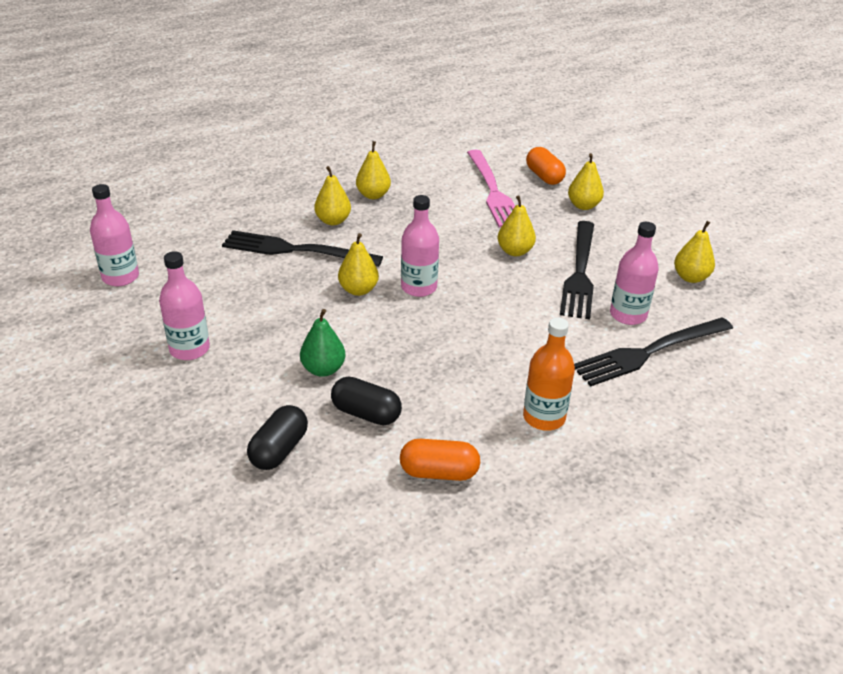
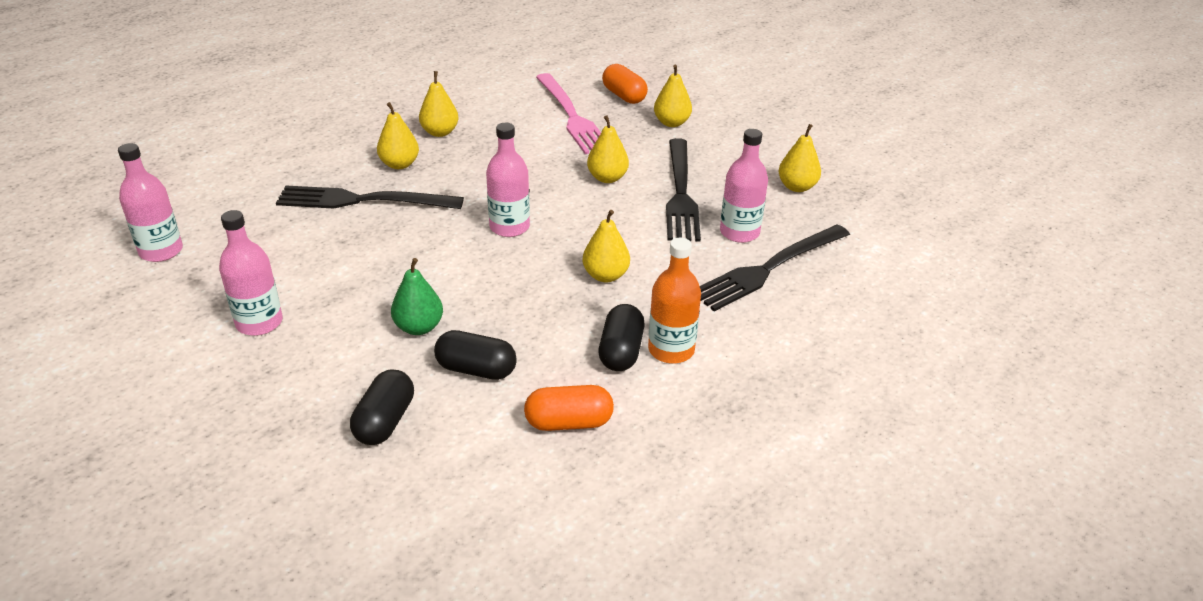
camera: 10 degrees left, 0 degrees up
yellow pear [338,233,379,296] -> yellow pear moved to [583,210,630,282]
none -> black capsule [599,304,645,371]

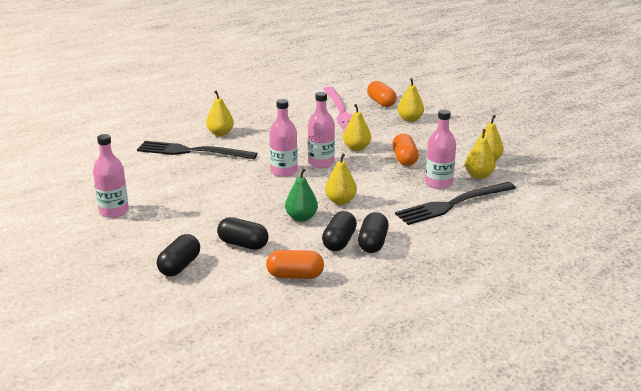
camera: 10 degrees right, 10 degrees down
pink bottle [118,143,183,262] -> pink bottle moved to [308,92,335,168]
green pear [391,258,443,335] -> green pear moved to [285,168,318,222]
yellow pear [419,71,459,137] -> yellow pear moved to [465,129,496,179]
orange bottle [648,238,701,364] -> black capsule [358,212,389,253]
black fork [666,138,701,242] -> orange capsule [392,134,419,166]

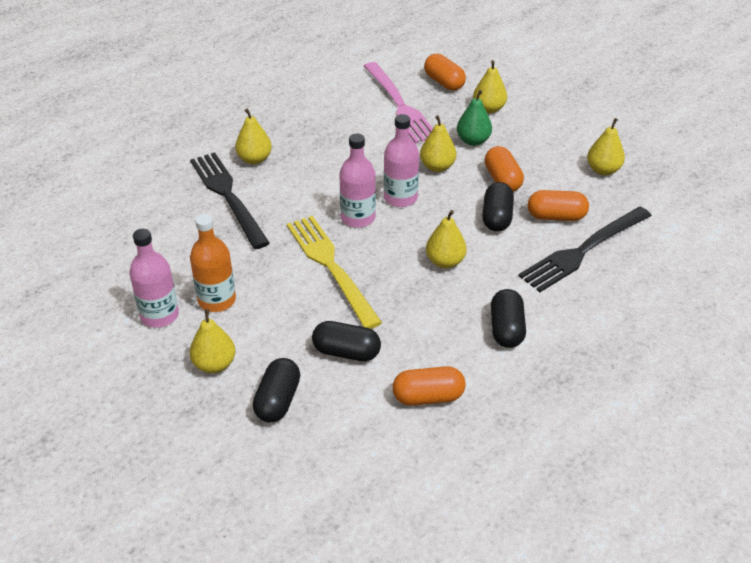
camera: 10 degrees left, 15 degrees up
black fork [137,141,258,159] -> black fork turned 60 degrees clockwise [190,152,270,249]
green pear [285,168,318,222] -> green pear moved to [457,90,492,146]
black capsule [322,211,357,251] -> black capsule moved to [482,182,514,232]
pink bottle [425,109,456,189] -> orange capsule [528,190,589,221]
yellow pear [465,129,496,179] -> yellow pear moved to [190,309,236,373]
none -> orange bottle [190,214,236,312]
none -> yellow fork [287,216,382,329]

